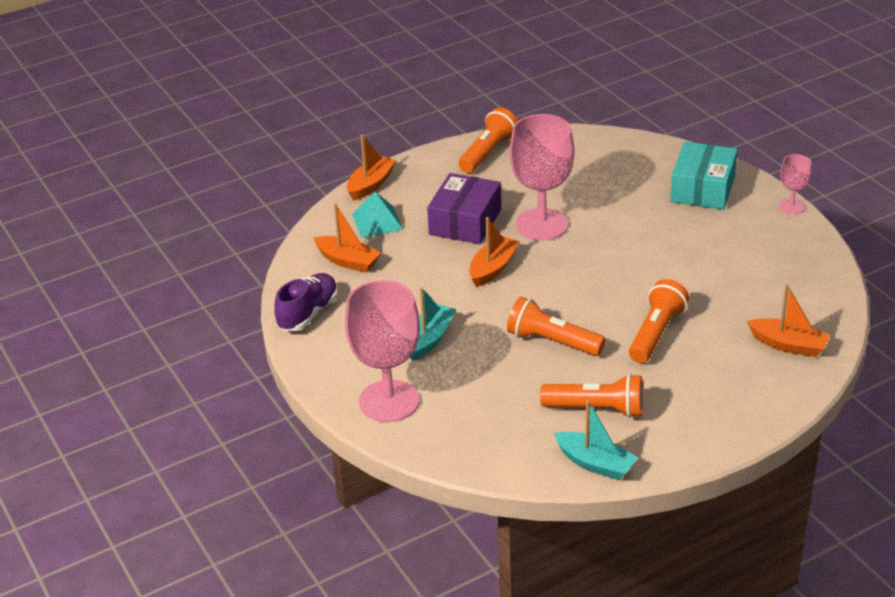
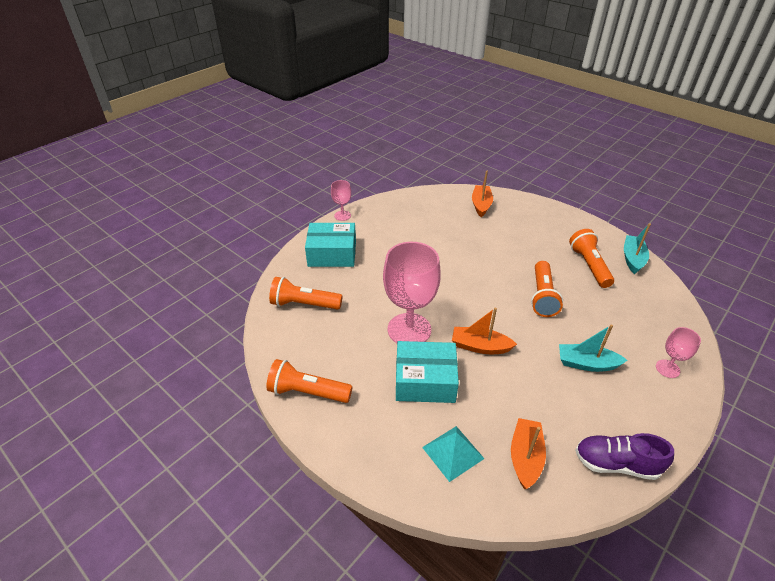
camera: 110 degrees left, 5 degrees up
pink goblet [345,280,420,422] -> pink goblet [656,327,701,378], size x0.48
orange boat [347,135,396,201] -> none
purple box [427,173,501,244] -> turquoise box [396,341,459,403]
orange flashlight [629,279,689,363] -> orange flashlight moved to [269,277,343,309]

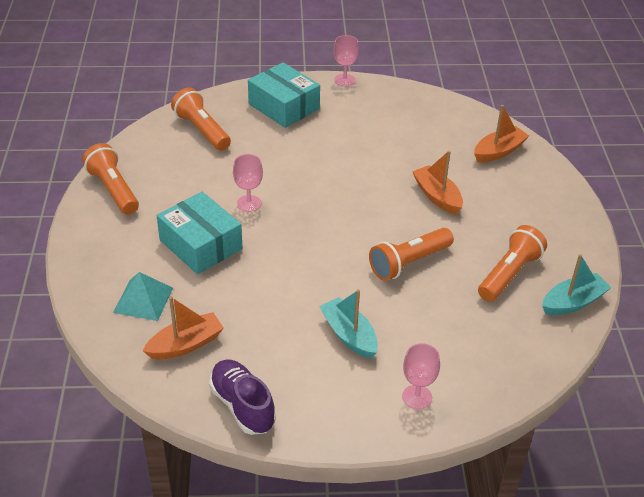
camera: 45 degrees right, 0 degrees up
pink goblet [383,242,441,343] -> pink goblet [233,154,263,212], size x0.48
orange boat [452,307,517,354] -> orange boat moved to [412,151,463,214]

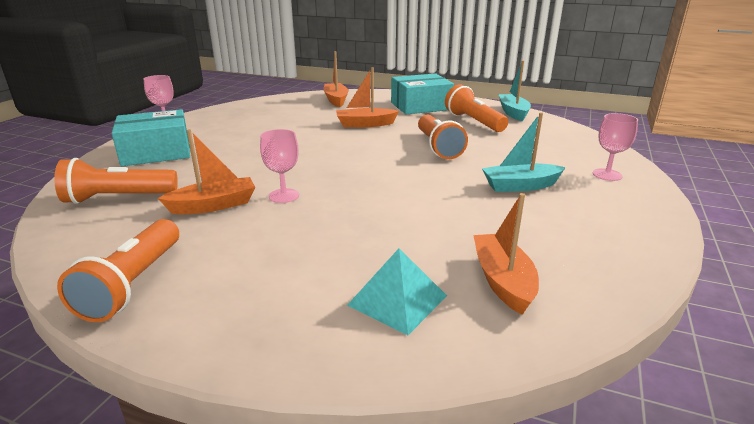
camera: 65 degrees left, 15 degrees down
orange flashlight [82,143,139,215] -> orange flashlight turned 75 degrees counterclockwise [57,219,179,322]
turquoise box [157,192,243,274] -> turquoise box moved to [391,74,454,114]
purple shoe [209,359,276,435] -> none
none -> orange boat [158,129,255,214]

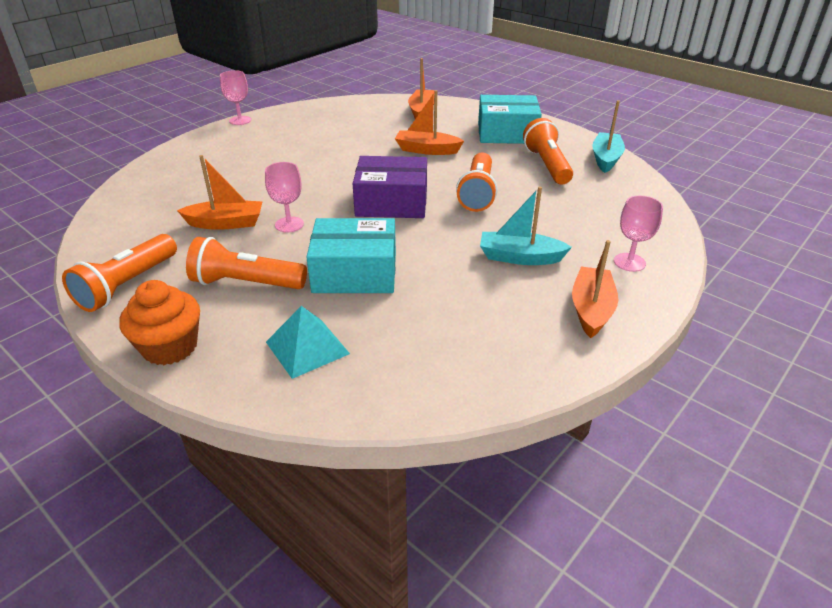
camera: 20 degrees right, 10 degrees up
orange flashlight [54,158,178,204] -> orange flashlight moved to [186,237,307,289]
turquoise box [111,109,190,166] -> turquoise box moved to [306,218,396,293]
orange boat [473,193,539,315] -> orange boat moved to [572,240,618,338]
none -> orange cupcake [119,280,200,365]
none -> purple box [353,156,427,218]

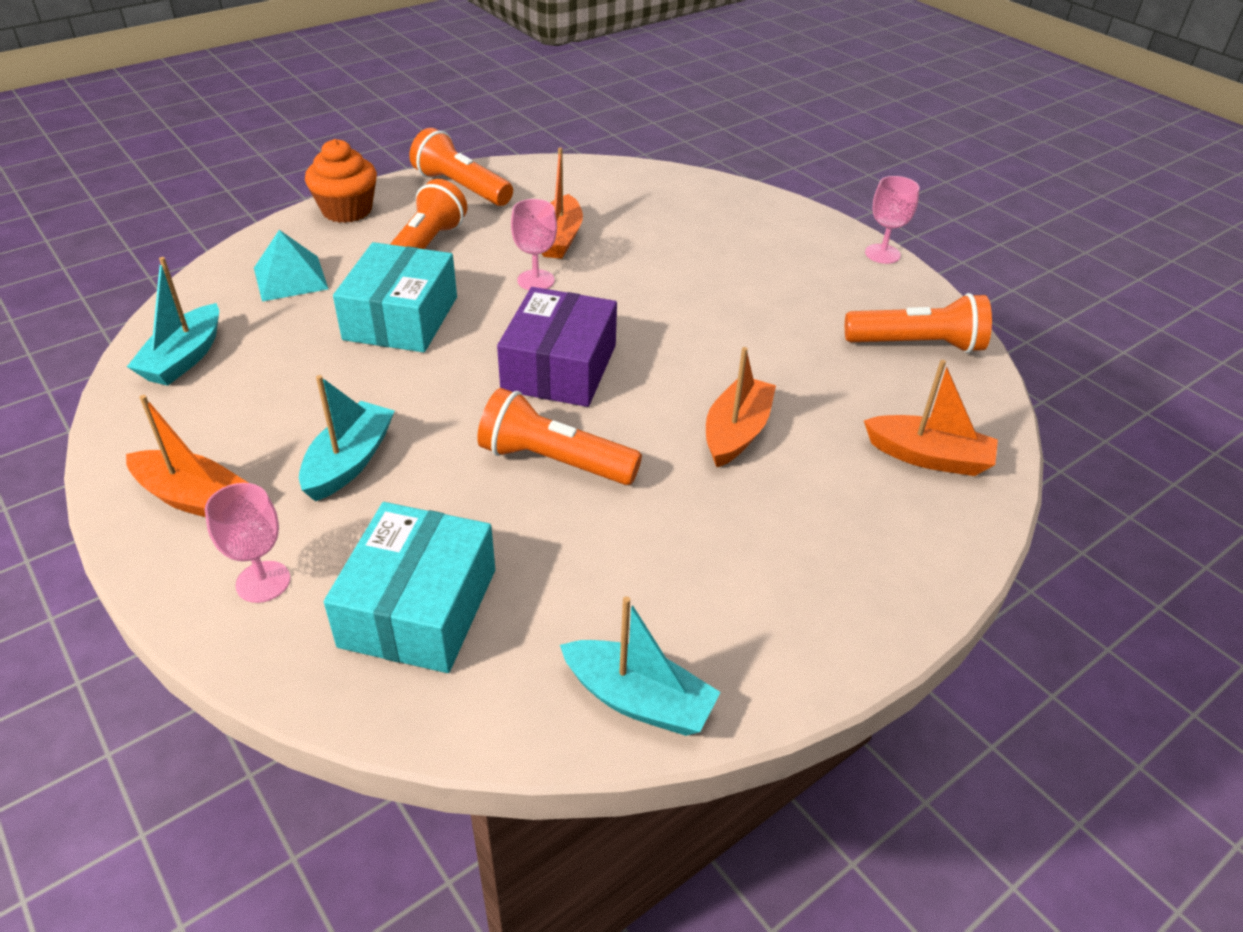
camera: 100 degrees right, 5 degrees up
turquoise box [478,95,542,144] -> turquoise box moved to [324,502,495,673]
orange flashlight [523,118,573,185] -> orange flashlight moved to [845,293,992,353]
none -> turquoise boat [127,257,219,386]

